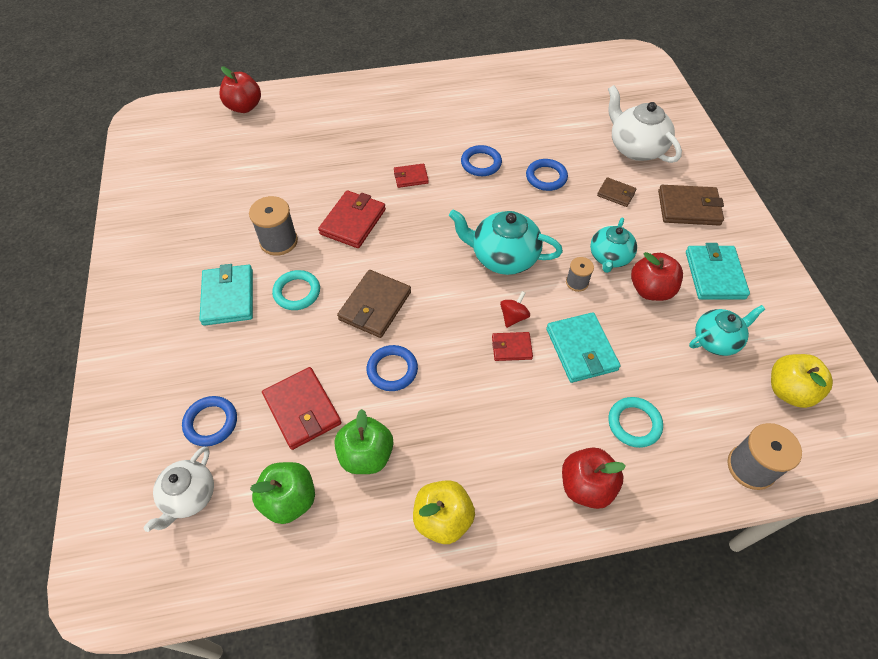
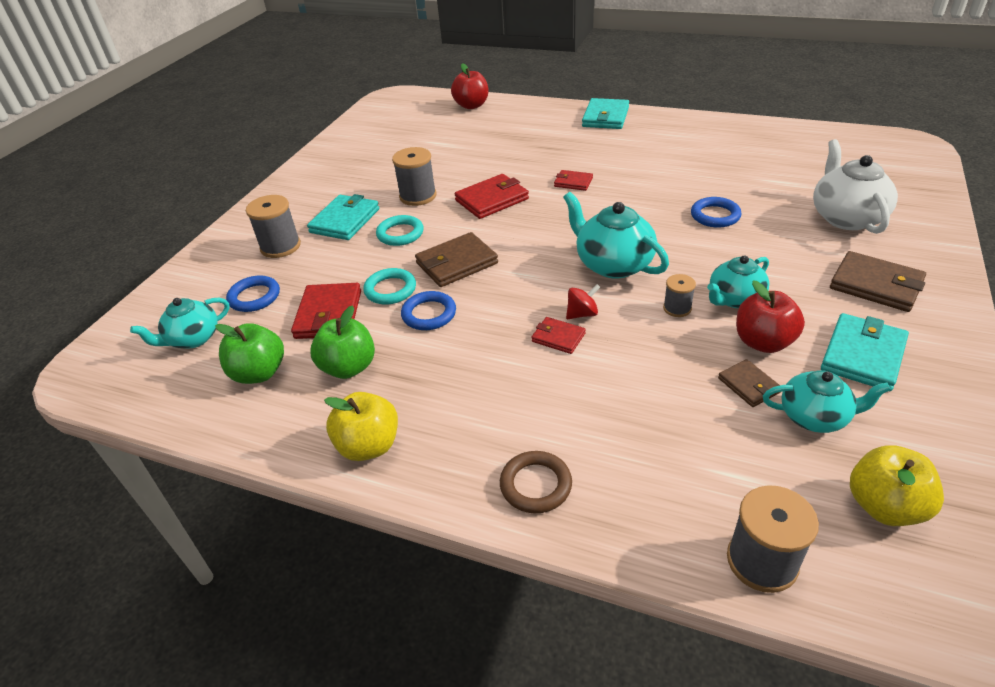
camera: 35 degrees right, 15 degrees down
white teapot [144,446,214,532] -> turquoise teapot [130,298,230,348]
blue ring [461,145,502,176] -> none
turquoise wallet [546,312,620,383] -> turquoise wallet moved to [582,98,629,129]
red apple [562,447,626,509] -> brown ring [500,451,572,513]
brown wallet [597,177,636,207] -> brown wallet moved to [718,359,781,407]
turquoise ring [608,397,663,448] -> turquoise ring moved to [363,268,416,304]
none -> grey spool [246,195,301,258]

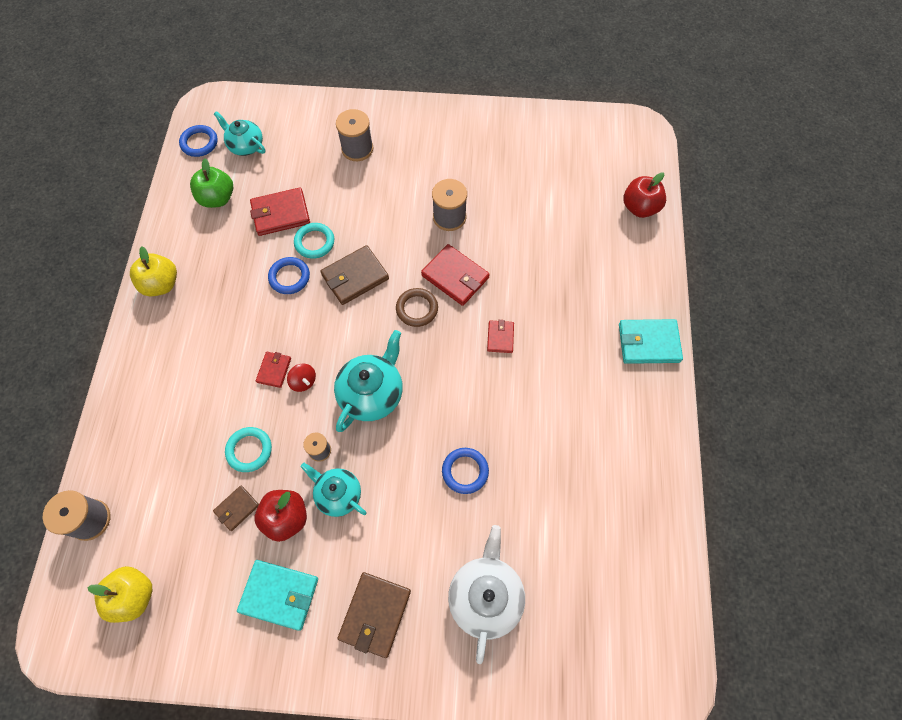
camera: 70 degrees right, 25 degrees up
blue ring [226,275,280,312] -> blue ring moved to [179,125,218,157]
turquoise wallet [307,194,379,240] -> none
green apple [310,305,375,379] -> none
turquoise ring [376,215,424,246] -> turquoise ring moved to [225,427,272,472]
brown wallet [415,232,498,287] -> brown wallet turned 75 degrees counterclockwise [320,245,389,305]
brown ring [500,451,572,513] -> brown ring moved to [396,288,438,327]
turquoise teapot [763,370,891,433] -> none
white teapot [813,139,898,234] -> white teapot turned 60 degrees counterclockwise [448,525,525,664]

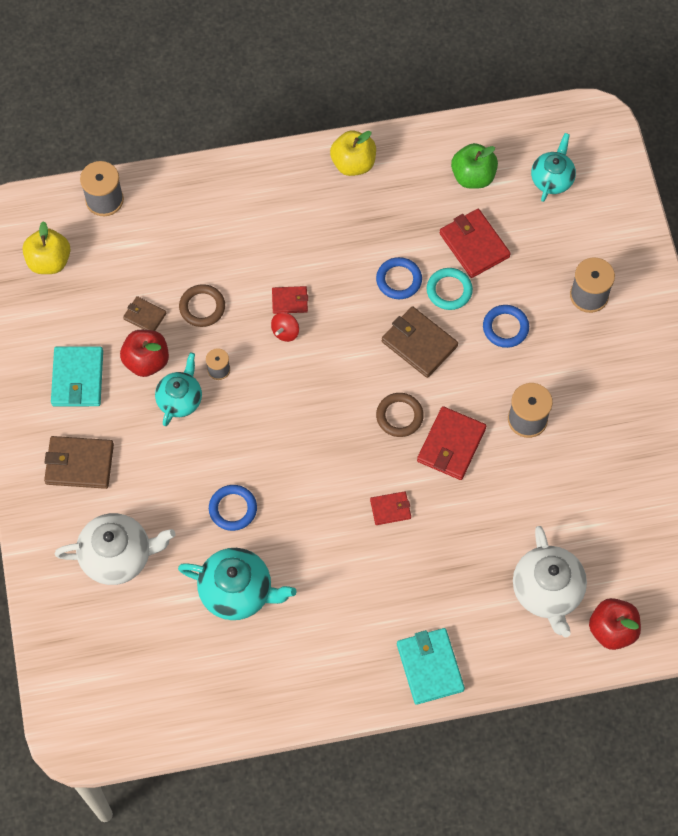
camera: 75 degrees right, 0 degrees up
blue ring [179,125,218,157] -> blue ring moved to [483,305,529,348]
turquoise ring [225,427,272,472] -> brown ring [179,284,225,327]
turquoise teapot [334,330,403,432] -> turquoise teapot moved to [178,548,296,620]
none -> white teapot [513,526,587,637]

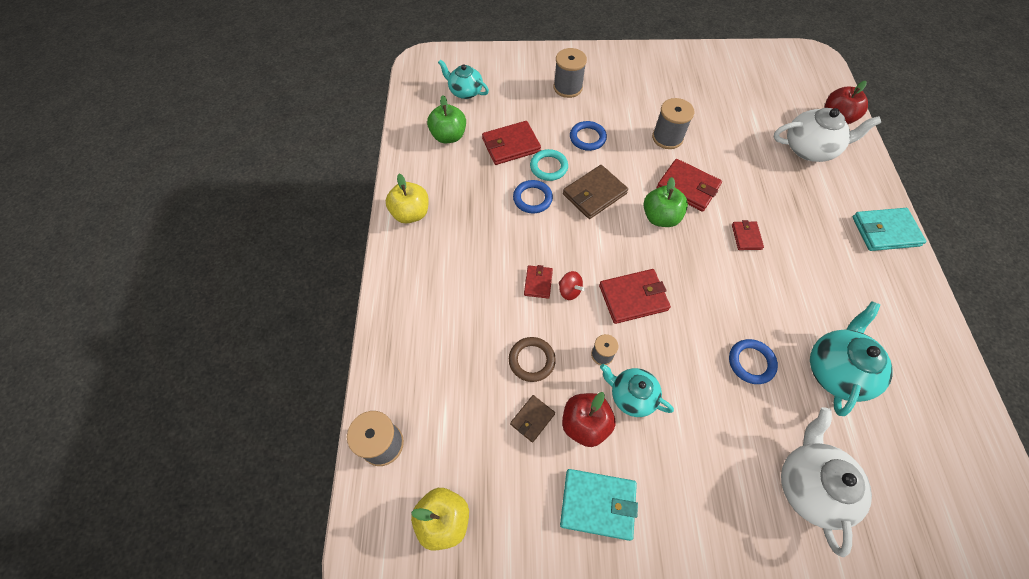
camera: 80 degrees left, 5 degrees down
brown wallet [44,436,114,489] -> none
brown ring [376,393,424,437] -> green apple [644,177,688,227]
none -> red wallet [599,269,671,324]

